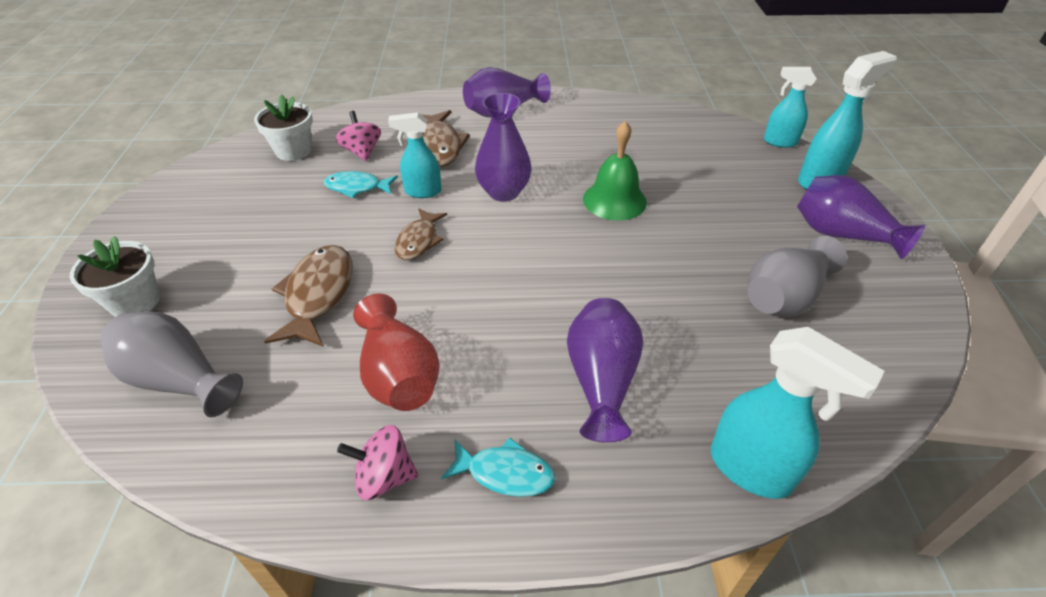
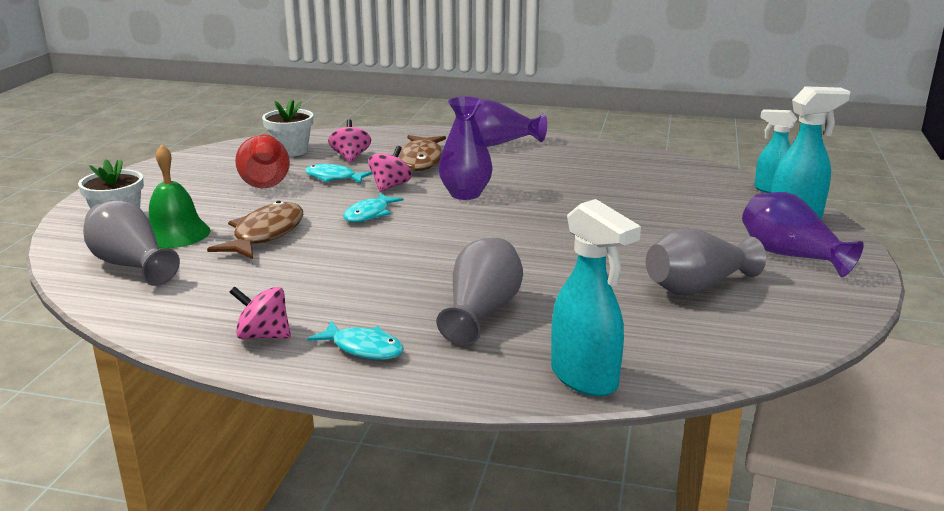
camera: 15 degrees right, 20 degrees down
red vase [353,293,440,411] -> red vase moved to [235,134,290,188]
turquoise spray bottle [388,112,441,198] -> pink spinning top [368,146,412,192]
brown fish [394,208,447,260] -> turquoise fish [343,193,404,222]
purple vase [567,298,643,442] -> grey vase [436,238,523,345]
green bell [583,121,647,220] -> green bell moved to [149,144,211,248]

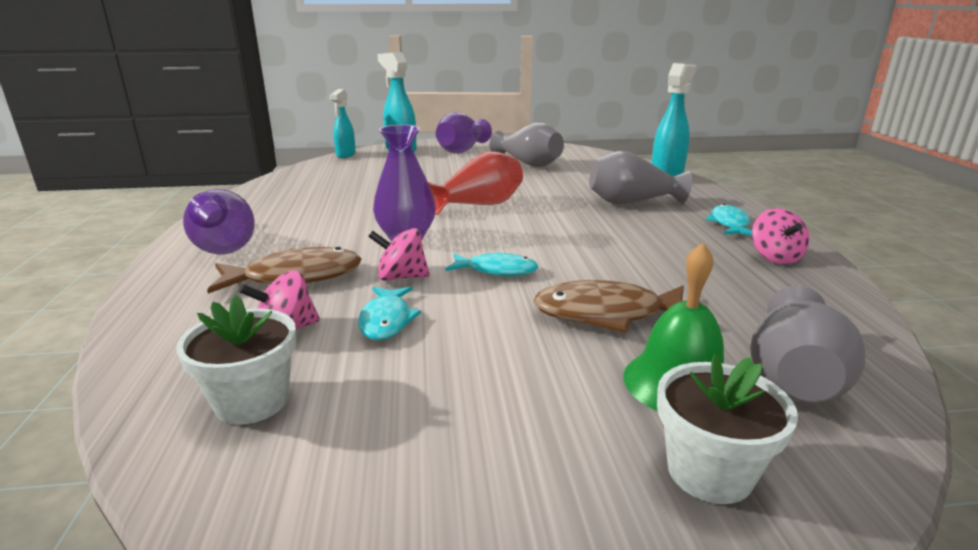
camera: 110 degrees left, 0 degrees up
red vase [235,134,290,188] -> red vase moved to [428,151,523,215]

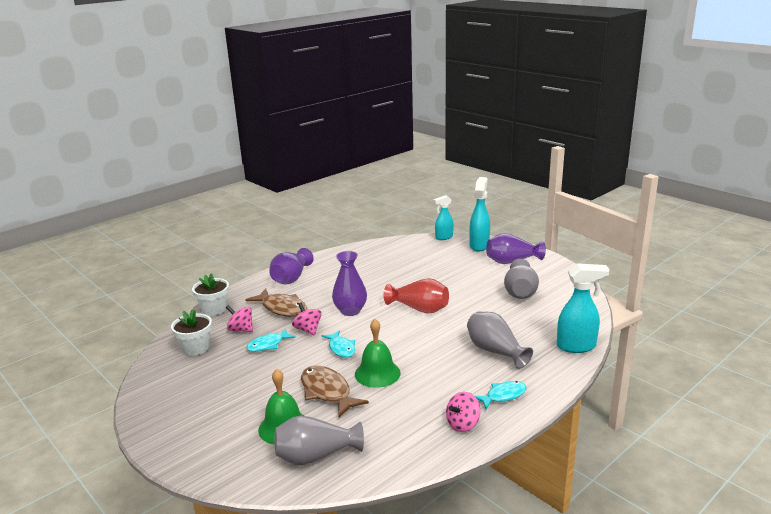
camera: 55 degrees right, 0 degrees up
white flower pot [657,354,798,504] -> white flower pot moved to [192,273,229,316]
none -> green bell [355,319,400,388]

